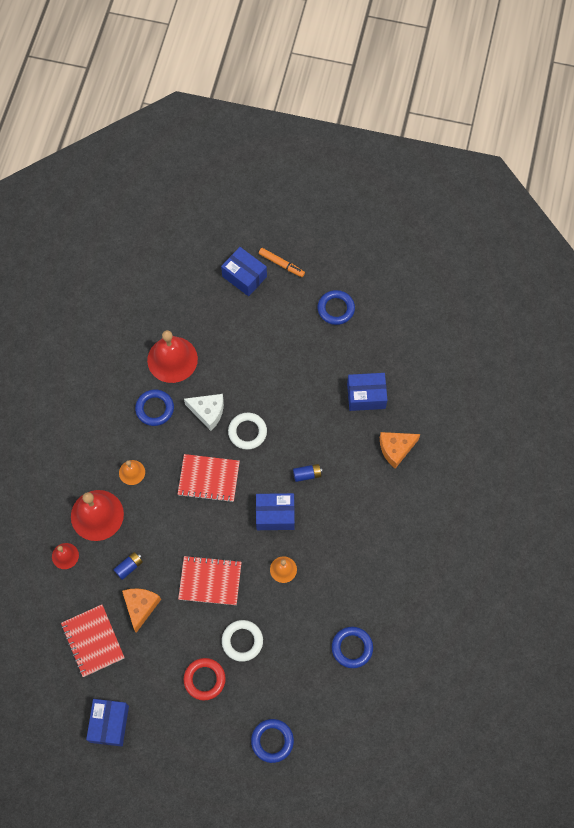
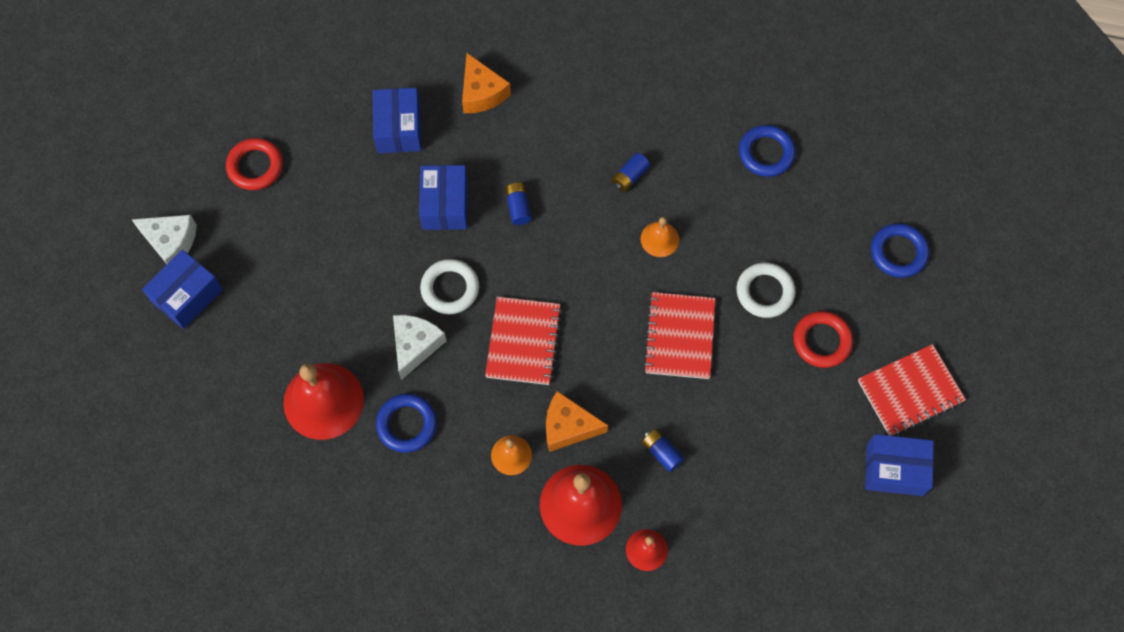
camera: 90 degrees left, 0 degrees up
red notebook [61,605,125,677] -> red notebook moved to [858,344,966,436]
orange cheese [122,588,161,633] -> orange cheese moved to [546,391,608,452]
blue box [256,493,295,530] -> blue box moved to [419,165,468,230]
orange marker [259,248,305,277] -> white cheese [131,215,197,264]
blue ring [317,290,355,325] -> red ring [226,138,283,190]
none -> blue battery [611,153,650,192]

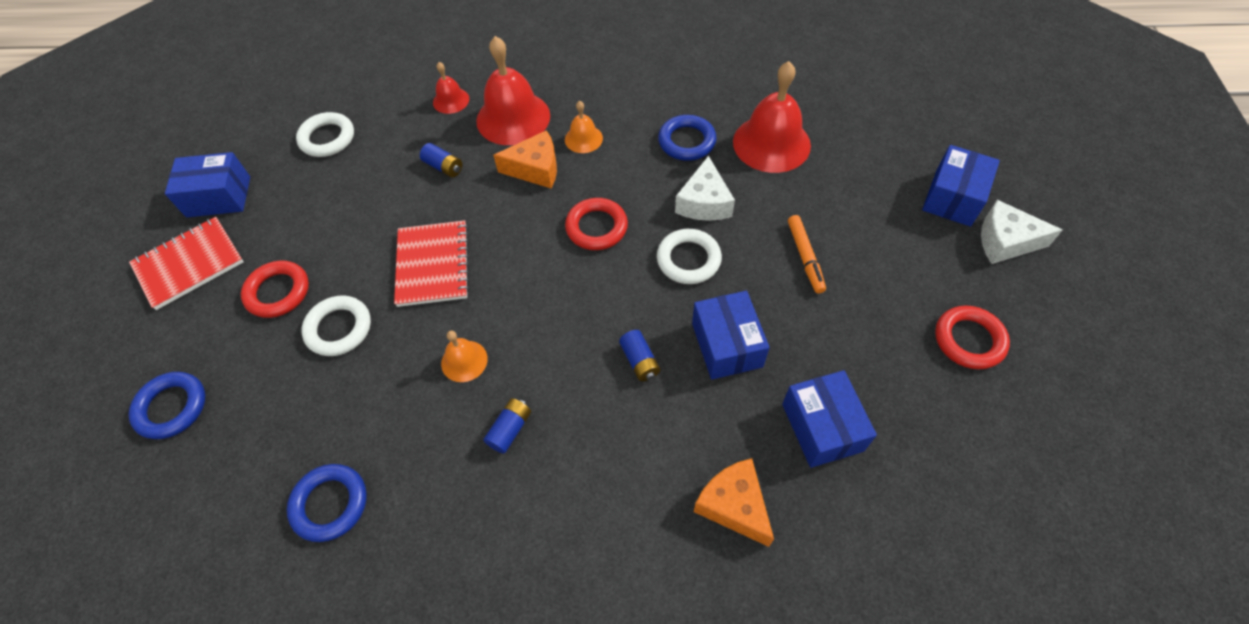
camera: 170 degrees right, 10 degrees down
red notebook [485,297,562,385] -> red ring [565,198,628,250]
none -> white ring [296,112,354,157]
none -> orange marker [788,215,826,294]

